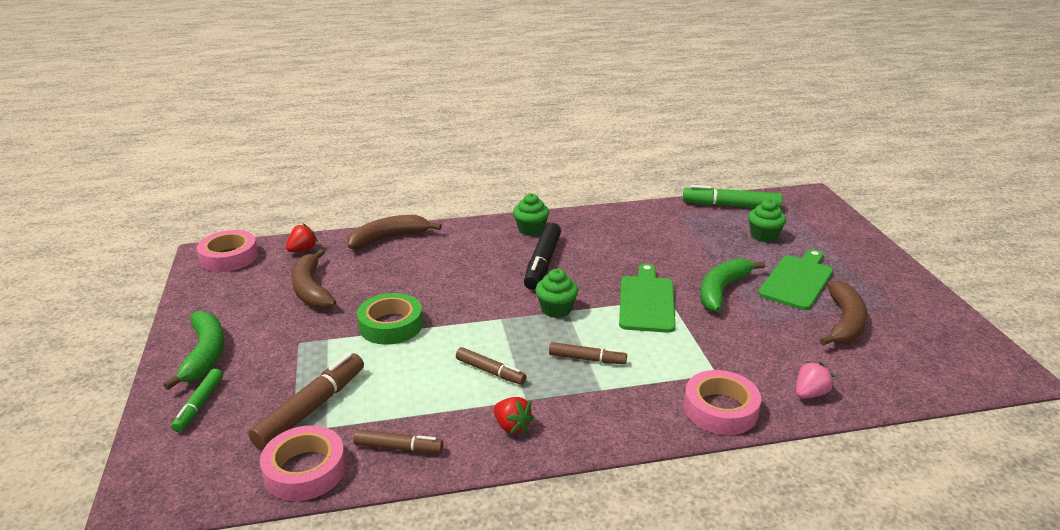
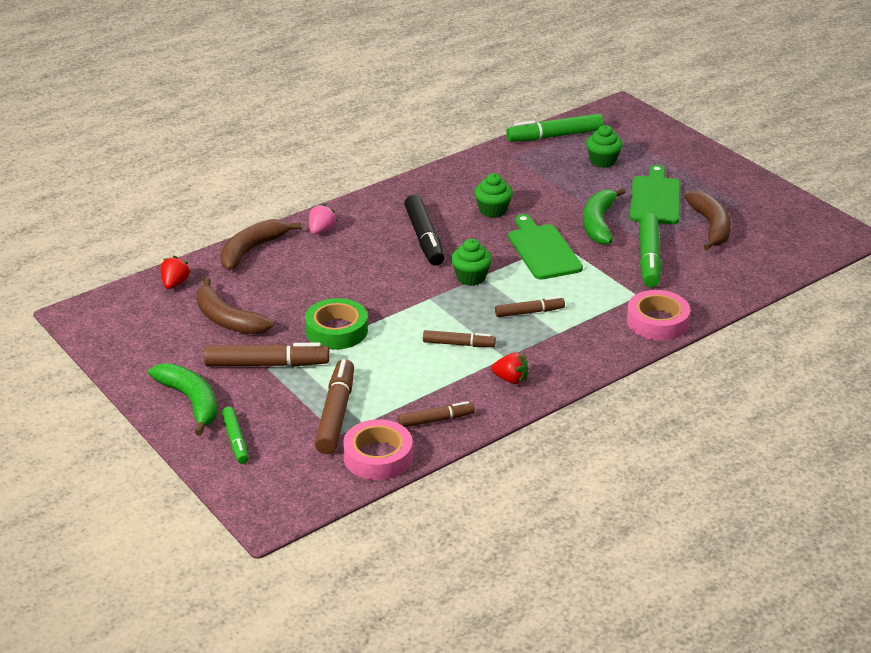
camera: 25 degrees left, 5 degrees up
pink tape [197,230,258,272] -> none
green cupcake [513,193,549,236] -> green cupcake moved to [474,173,513,218]
pink strawberry [796,361,835,399] -> pink strawberry moved to [309,204,337,235]
none -> brown marker [204,343,329,367]
none -> green marker [639,213,661,287]

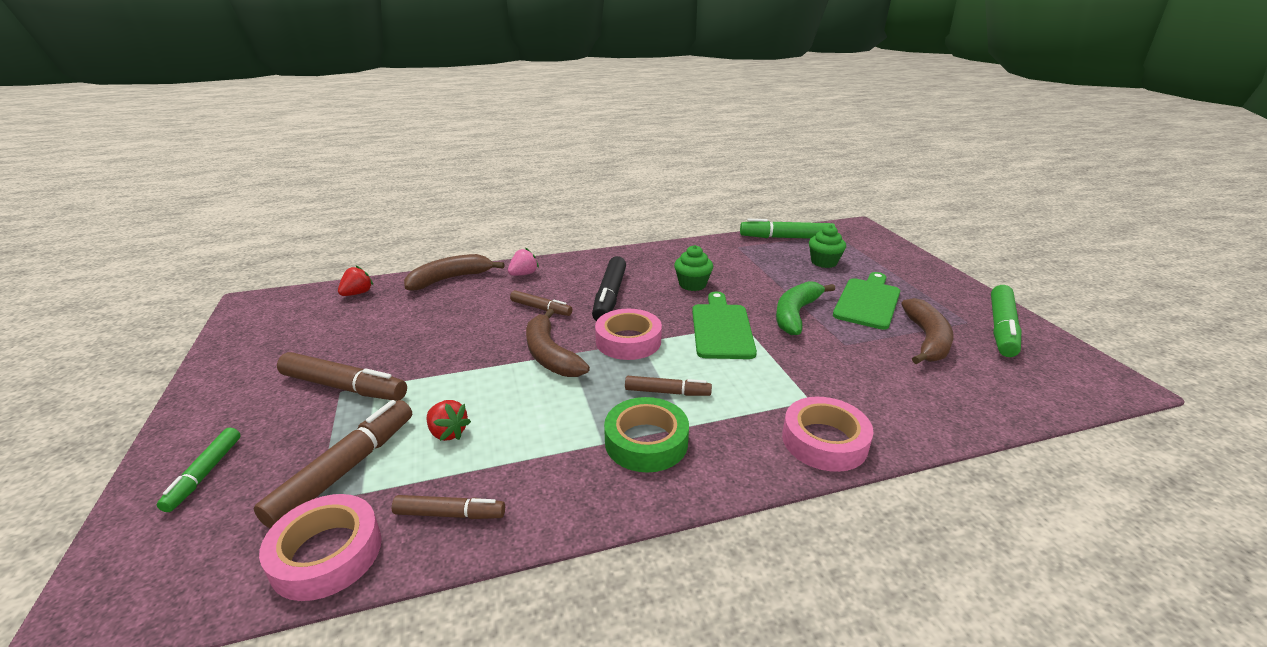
camera: 20 degrees right, 5 degrees down
green banana [148,363,217,436] -> none
brown banana [196,278,273,335] -> brown banana moved to [526,309,590,377]
green tape [305,298,368,350] -> green tape moved to [604,397,689,473]
brown marker [423,330,496,347] -> brown marker moved to [510,290,572,316]
green cupcake [451,239,492,286] -> pink tape [595,309,662,360]
red strawberry [491,352,528,384] -> red strawberry moved to [426,400,471,441]
green marker [639,213,661,287] -> green marker moved to [991,285,1021,357]

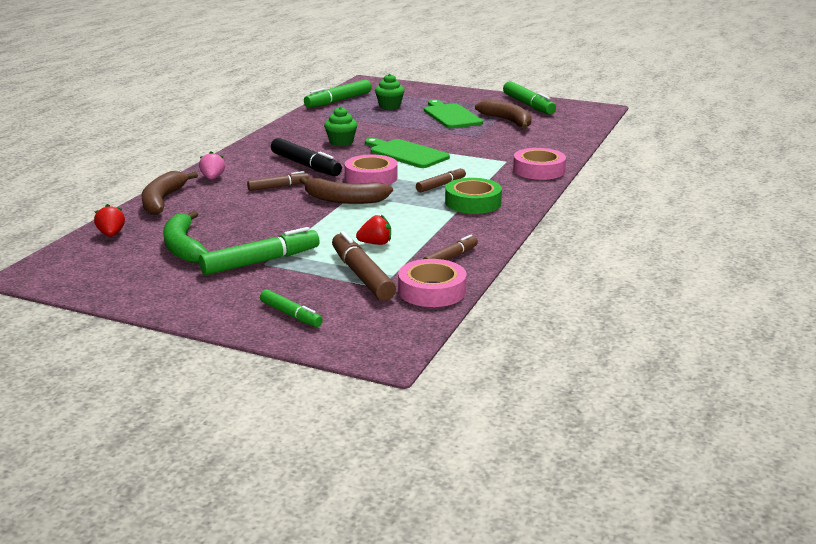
camera: 50 degrees left, 5 degrees down
brown marker [277,352,407,401] -> green marker [199,227,320,275]
green banana [776,281,835,335] -> green banana moved to [163,211,208,263]

